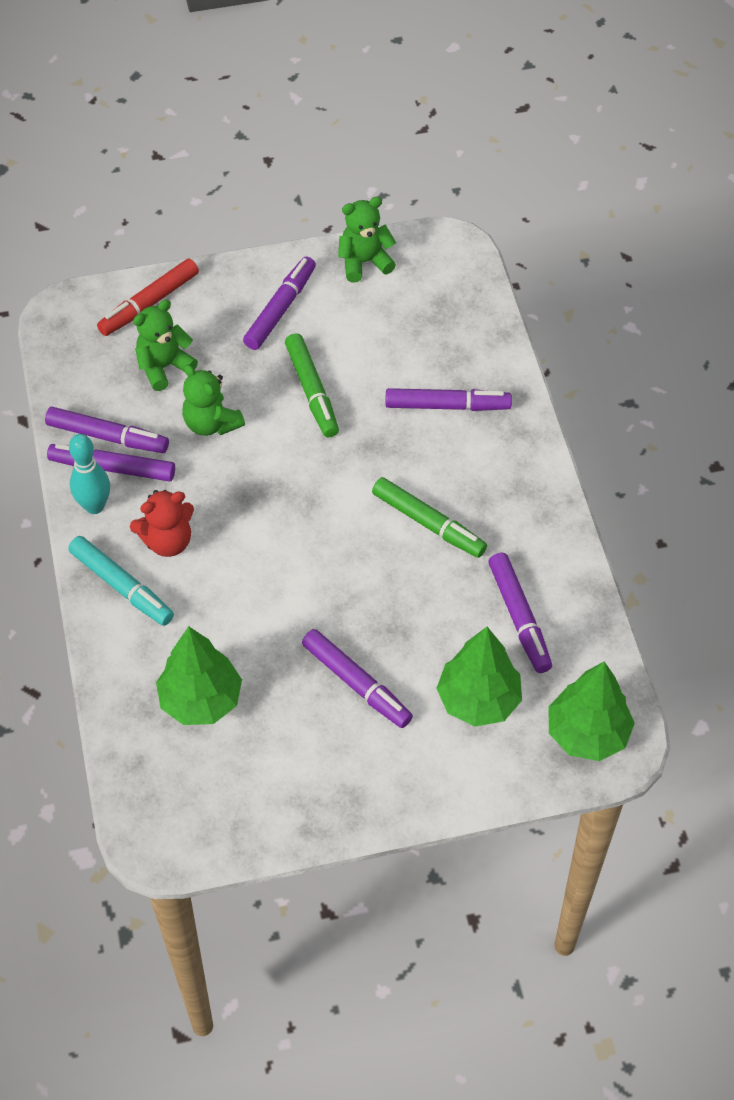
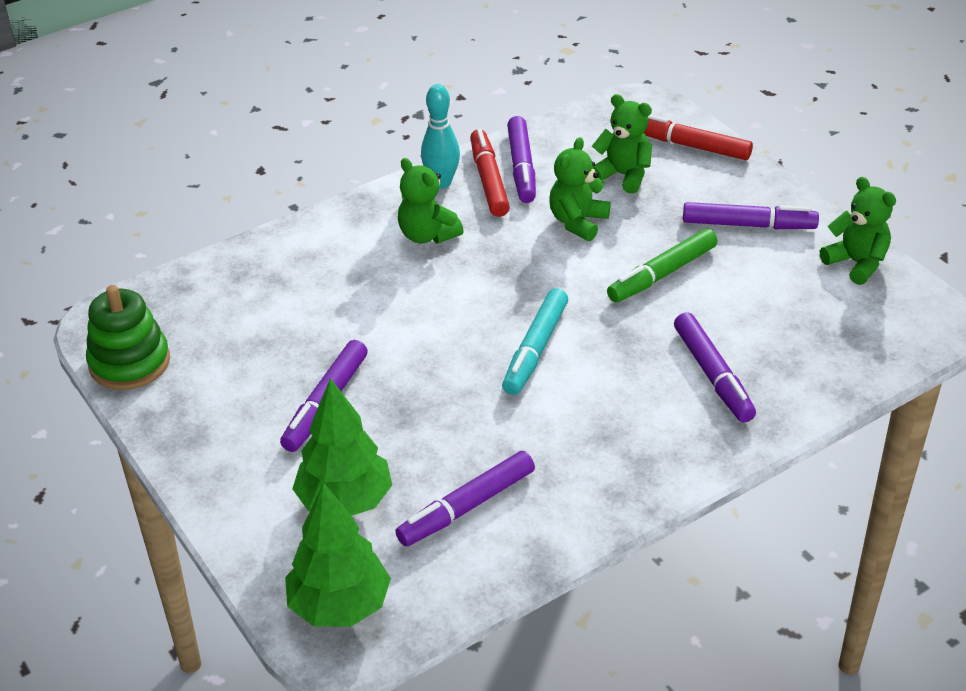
camera: 70 degrees right, 15 degrees down
purple marker [47,444,175,482] -> red marker [470,129,510,217]
turquoise marker [68,536,174,626] -> turquoise marker moved to [502,288,568,395]
red teddy bear [130,490,194,557] -> green teddy bear [398,158,464,243]
green tree [156,626,242,725] -> none
green marker [372,477,487,558] -> none
none -> green stacking toy [86,285,170,390]

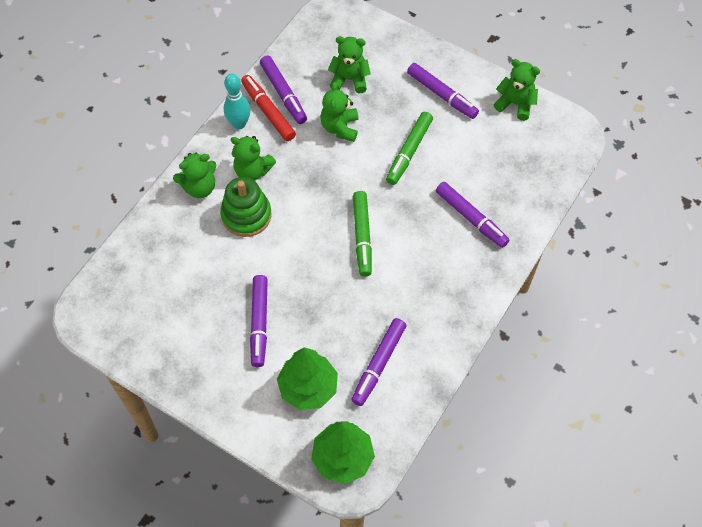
camera: 25 degrees left, 20 degrees up
green stacking toy [86,285,170,390] -> green stacking toy moved to [220,177,272,237]
turquoise marker [502,288,568,395] -> green marker [353,191,372,277]
red marker [644,115,753,160] -> none
purple marker [683,202,819,229] -> purple marker turned 60 degrees clockwise [407,63,479,119]
none -> green teddy bear [173,153,216,198]

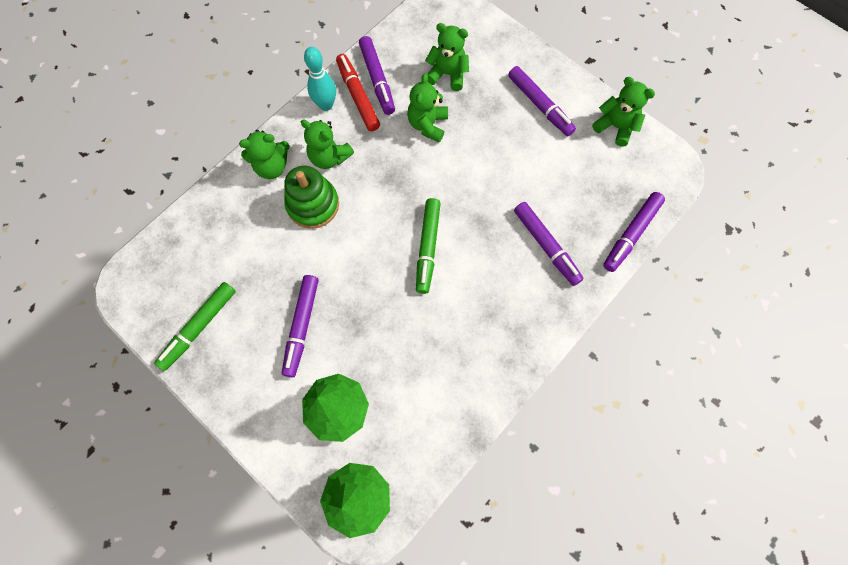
camera: 10 degrees right, 10 degrees up
purple marker [351,318,406,406] -> purple marker moved to [603,192,665,272]
green marker [386,112,433,185] -> green marker moved to [154,282,236,371]

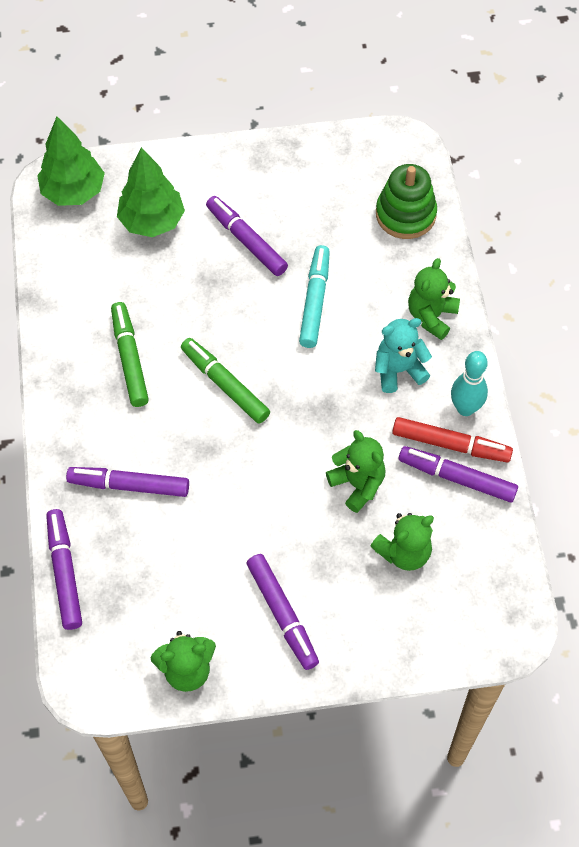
camera: 130 degrees right, 10 degrees down
green marker [154,282,236,371] -> green marker moved to [111,302,149,407]
green stacking toy [284,166,339,229] -> green stacking toy moved to [376,164,437,239]
green teddy bear [301,120,354,169] -> turquoise teddy bear [375,318,432,393]
purple marker [508,66,576,136] -> purple marker turned 120 degrees counterclockwise [247,554,319,670]
none -> turquoise marker [299,245,330,348]

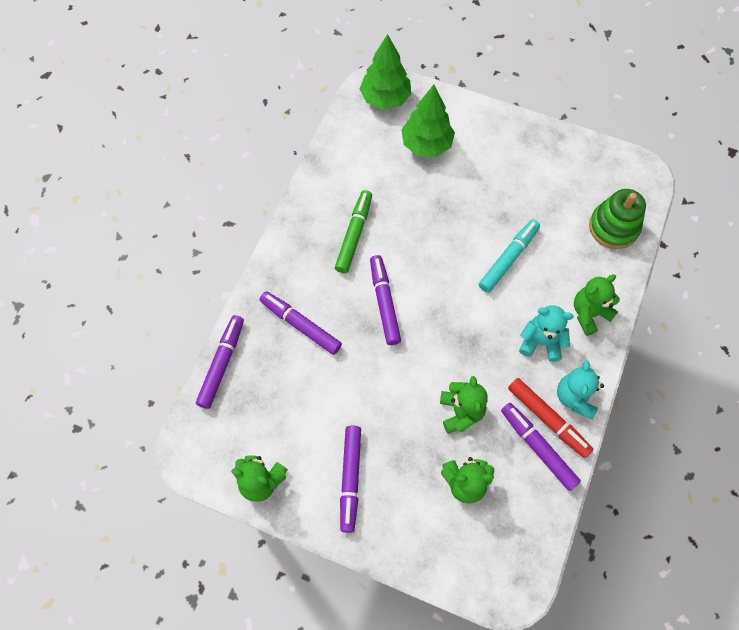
camera: 30 degrees right, 5 degrees up
green marker [181,338,270,424] -> none
purple marker [206,196,288,276] -> purple marker moved to [370,255,401,345]
turquoise bowling pin [451,351,488,416] -> turquoise teddy bear [557,361,604,420]

